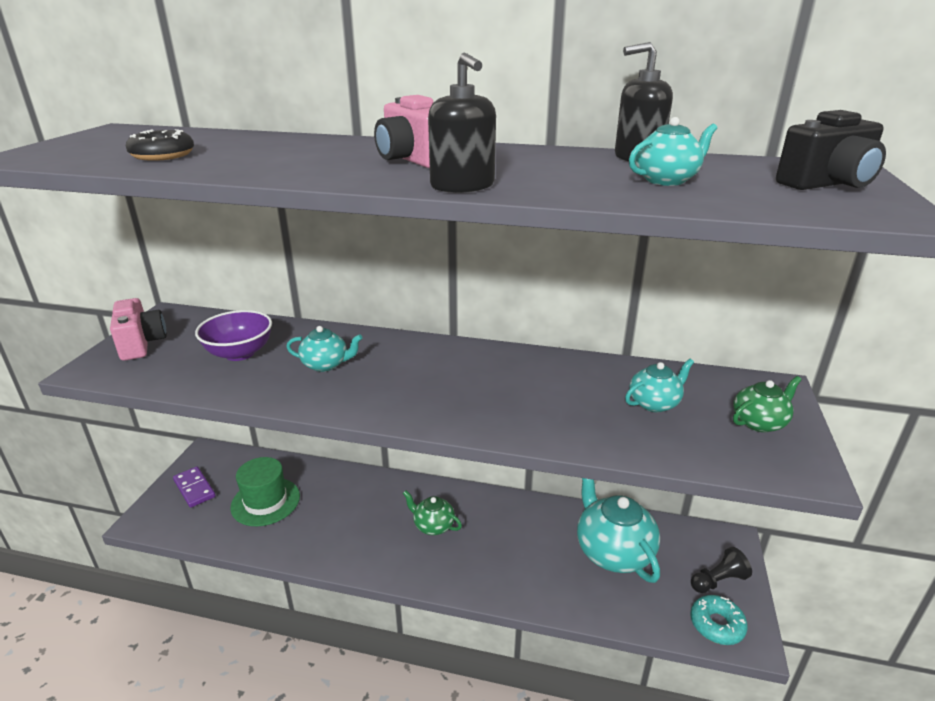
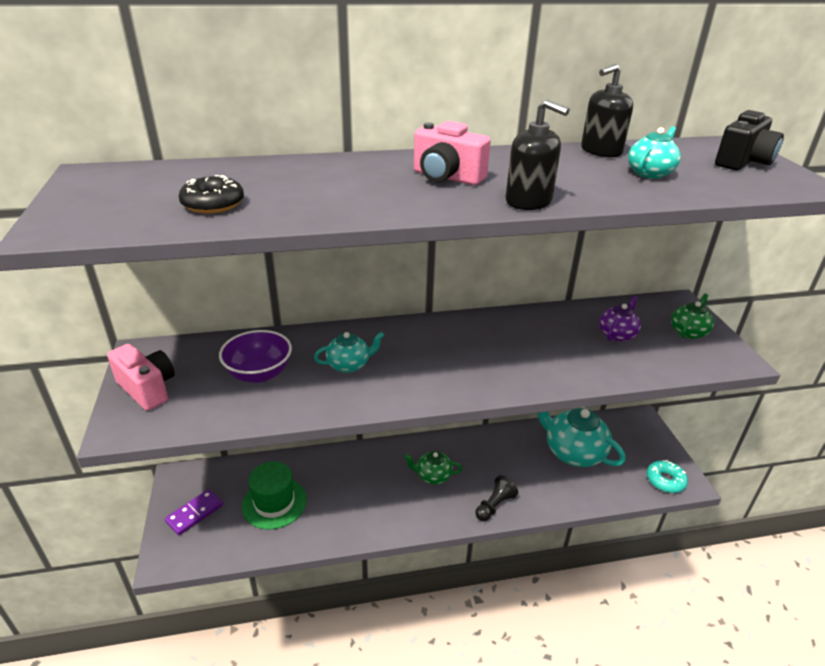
camera: 25 degrees left, 5 degrees up
purple domino [173,467,216,508] -> purple domino turned 75 degrees counterclockwise [165,489,223,535]
turquoise teapot [625,359,694,412] -> purple teapot [599,296,641,342]
black pawn [691,547,752,593] -> black pawn moved to [475,475,518,521]

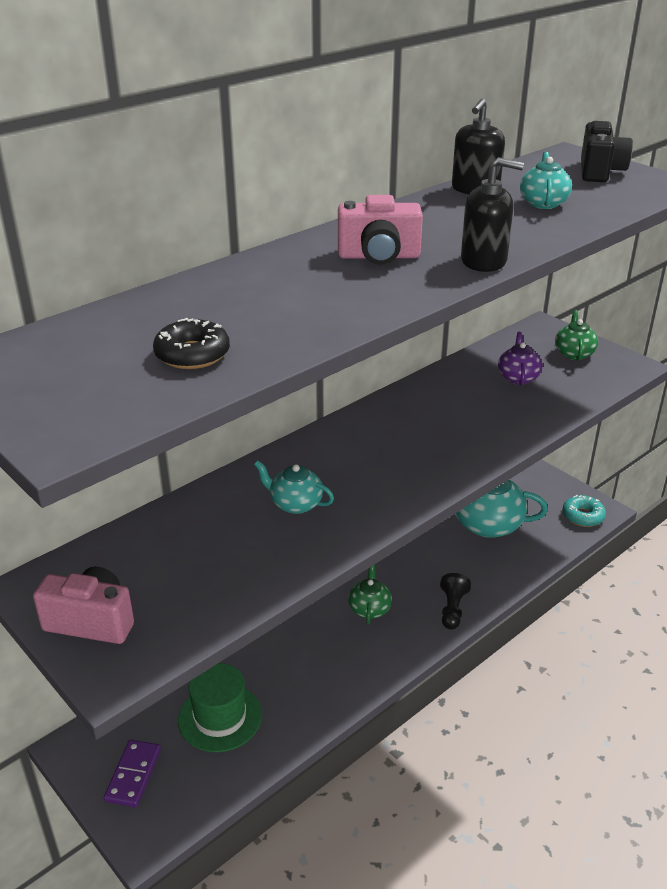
camera: 30 degrees left, 0 degrees up
purple bowl [219,330,292,383] -> none
turquoise teapot [314,332,384,373] -> turquoise teapot turned 105 degrees counterclockwise [254,461,334,514]
green teapot [404,451,463,484] -> green teapot turned 120 degrees clockwise [348,565,392,624]

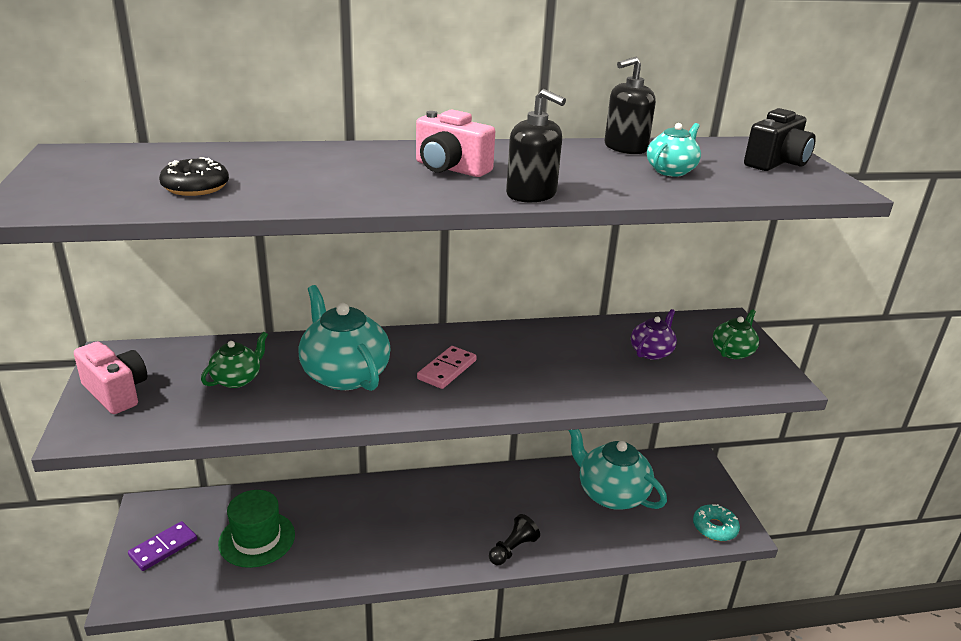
camera: 30 degrees right, 5 degrees down
turquoise teapot [254,461,334,514] -> turquoise teapot [298,285,391,391], size x1.84
green teapot [348,565,392,624] -> green teapot moved to [201,332,268,388]
none -> pink domino [417,346,477,389]

